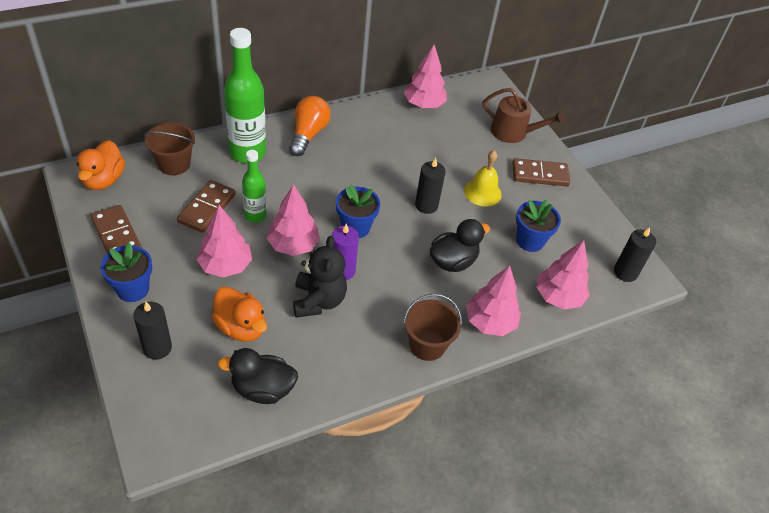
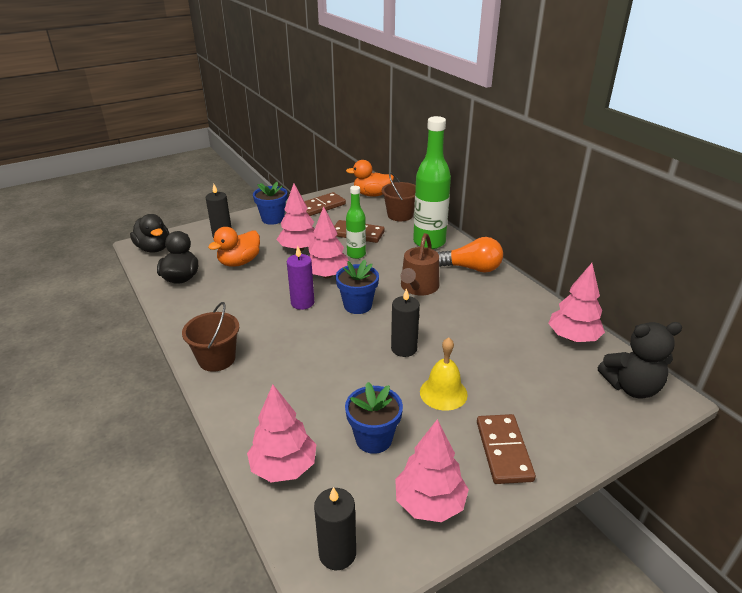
camera: 90 degrees right, 15 degrees down
black teddy bear [293,236,347,318] -> black teddy bear moved to [598,322,682,399]
black duck [430,219,490,272] -> black duck moved to [130,214,169,253]
pink tree [466,266,521,336] -> pink tree moved to [395,419,469,522]
brown watering can [483,88,565,143] -> brown watering can moved to [400,233,439,295]

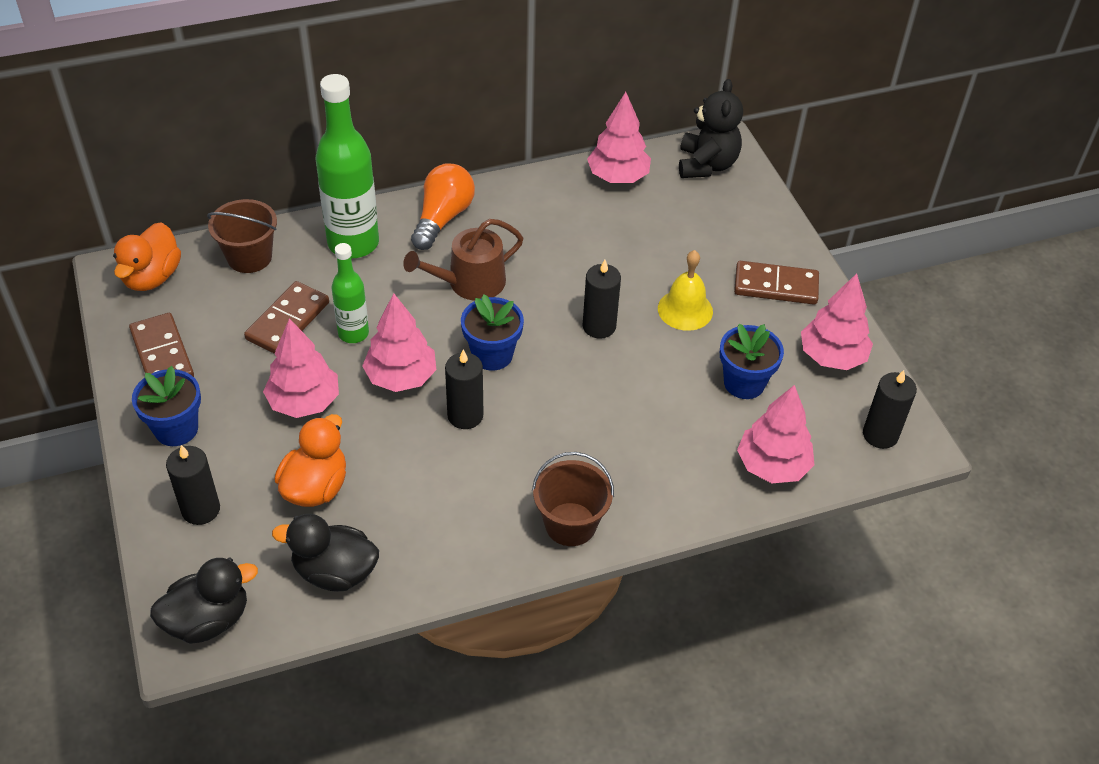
camera: 80 degrees left, 15 degrees up
orange duck [208,227,260,267] -> orange duck turned 120 degrees counterclockwise [274,414,346,507]
purple candle [287,246,314,310] -> black candle [445,349,483,429]
brown watering can [400,233,439,295] -> brown watering can turned 120 degrees clockwise [403,219,523,301]

